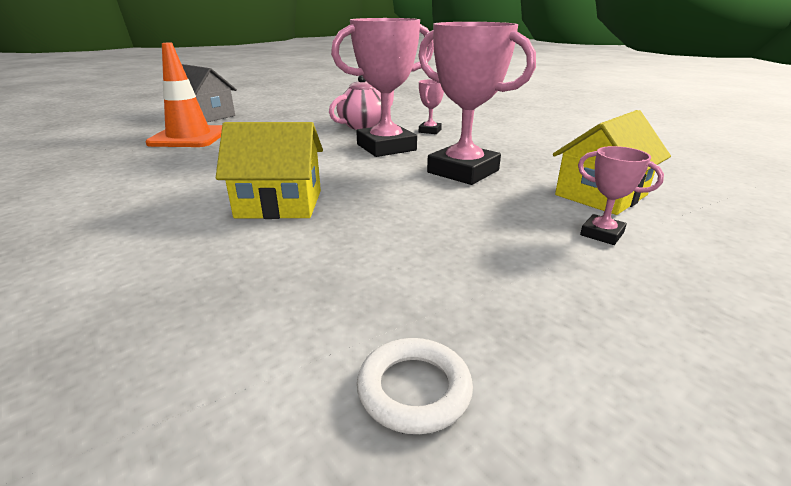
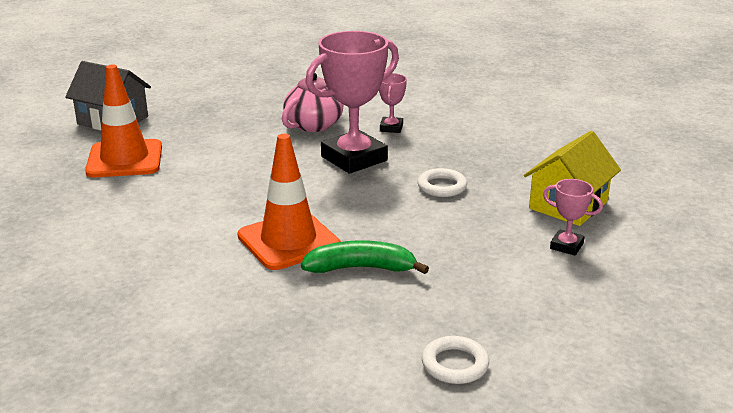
camera: 10 degrees left, 0 degrees up
yellow house [216,122,323,219] -> orange traffic cone [237,134,341,270]
pink trophy [418,22,536,185] -> white ring [417,168,467,197]
none -> green banana [301,240,429,274]

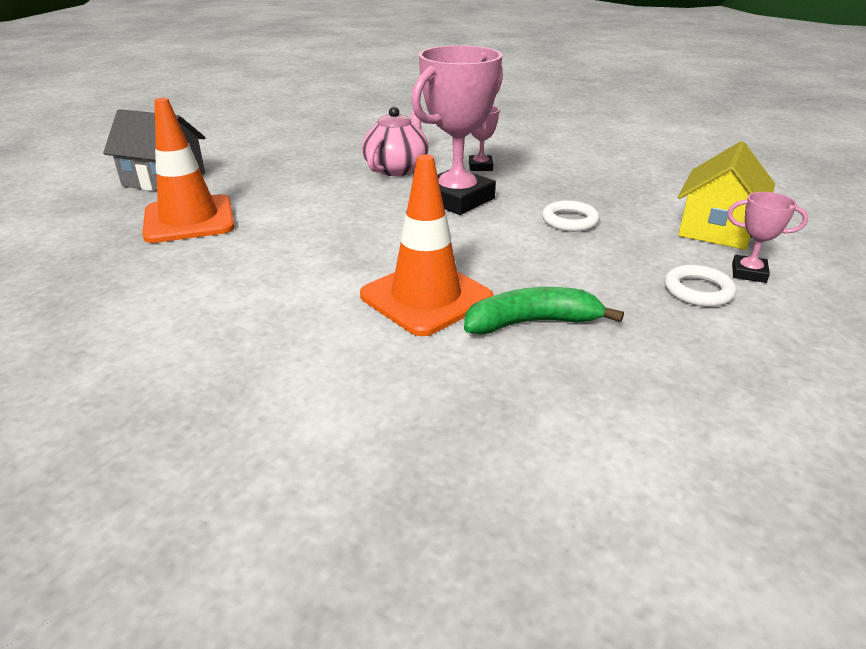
camera: 10 degrees left, 5 degrees up
white ring [422,336,489,384] -> white ring moved to [664,265,736,307]

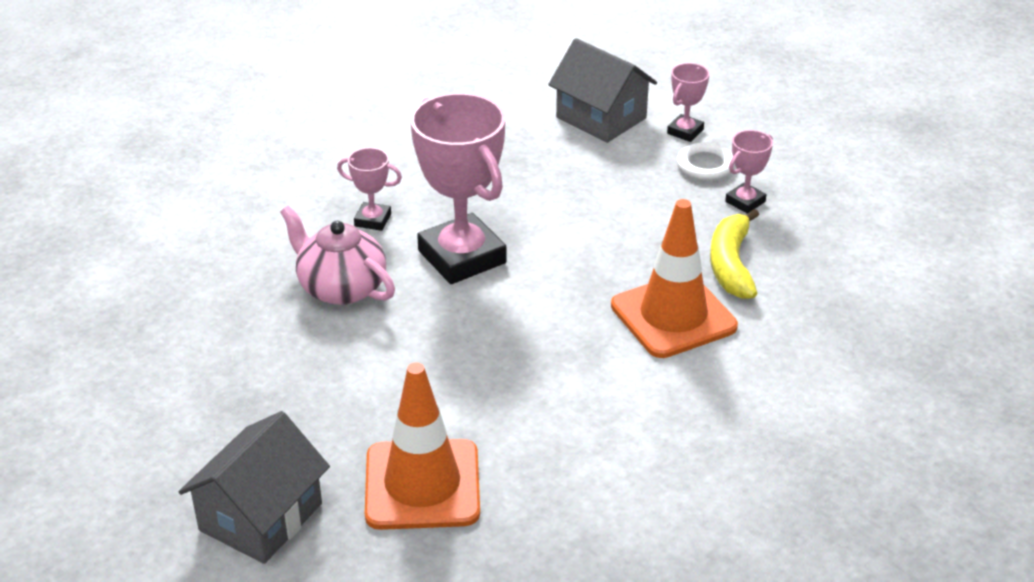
camera: 75 degrees left, 5 degrees up
green banana [464,287,624,335] -> yellow banana [710,209,759,299]
white ring [542,200,599,232] -> none
yellow house [678,141,775,250] -> grey house [548,38,657,143]
none -> pink trophy [725,130,773,214]

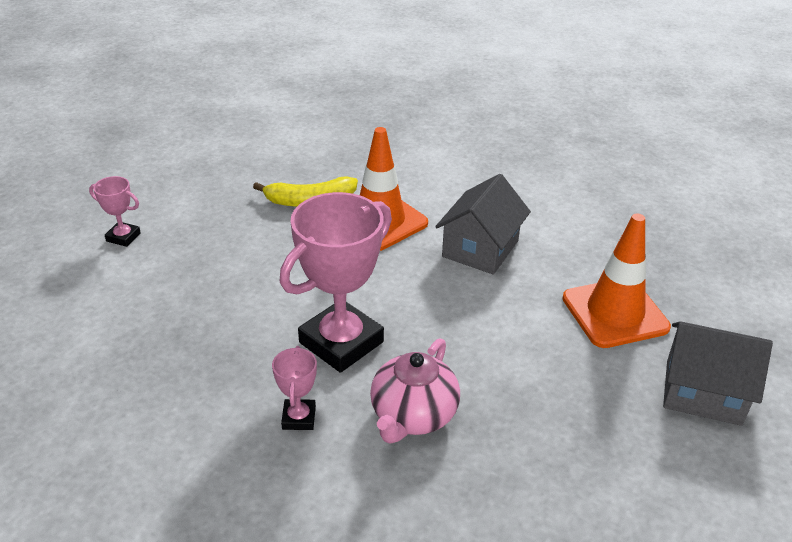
camera: 105 degrees left, 0 degrees up
grey house [548,38,657,143] -> grey house moved to [435,174,531,275]
white ring [677,142,735,181] -> none
pink trophy [725,130,773,214] -> none

